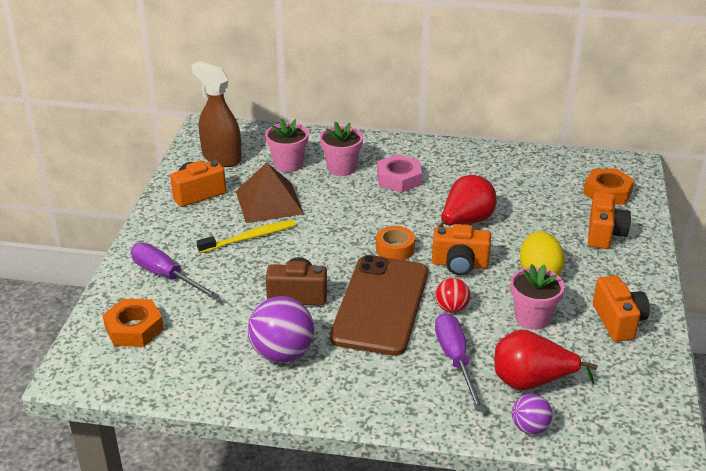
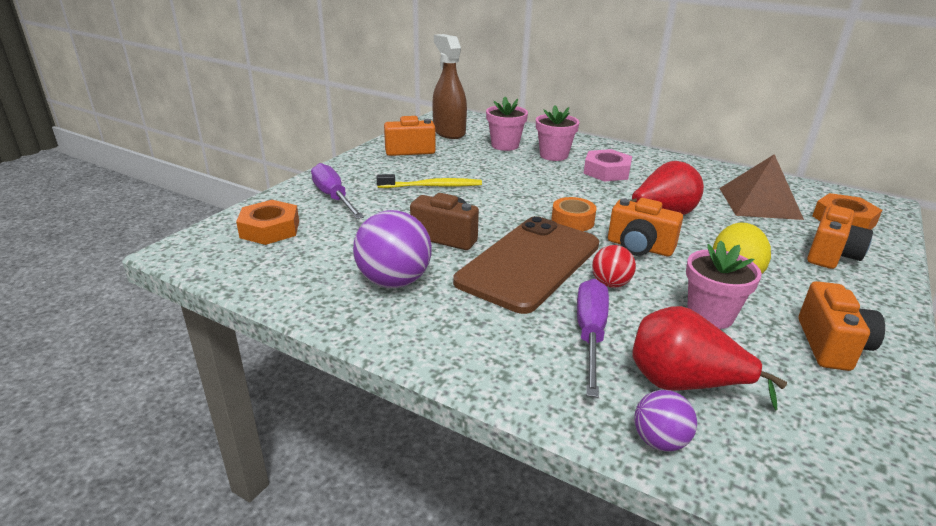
camera: 20 degrees right, 5 degrees down
brown pyramid [236,162,304,223] -> brown pyramid moved to [719,154,804,220]

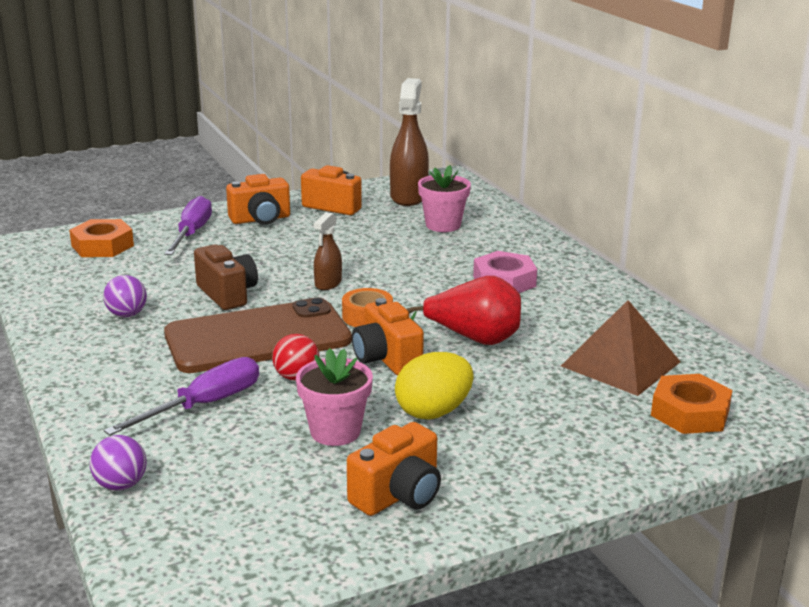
camera: 35 degrees right, 5 degrees down
purple ball [353,210,432,288] -> purple ball [103,275,147,317], size x0.56
yellow toothbrush [377,174,482,188] -> none
pink flower pot [536,105,580,161] -> none
red pear [632,306,787,410] -> none
orange camera [807,205,873,269] -> orange camera moved to [226,174,290,225]
none -> brown spray bottle [313,212,342,290]

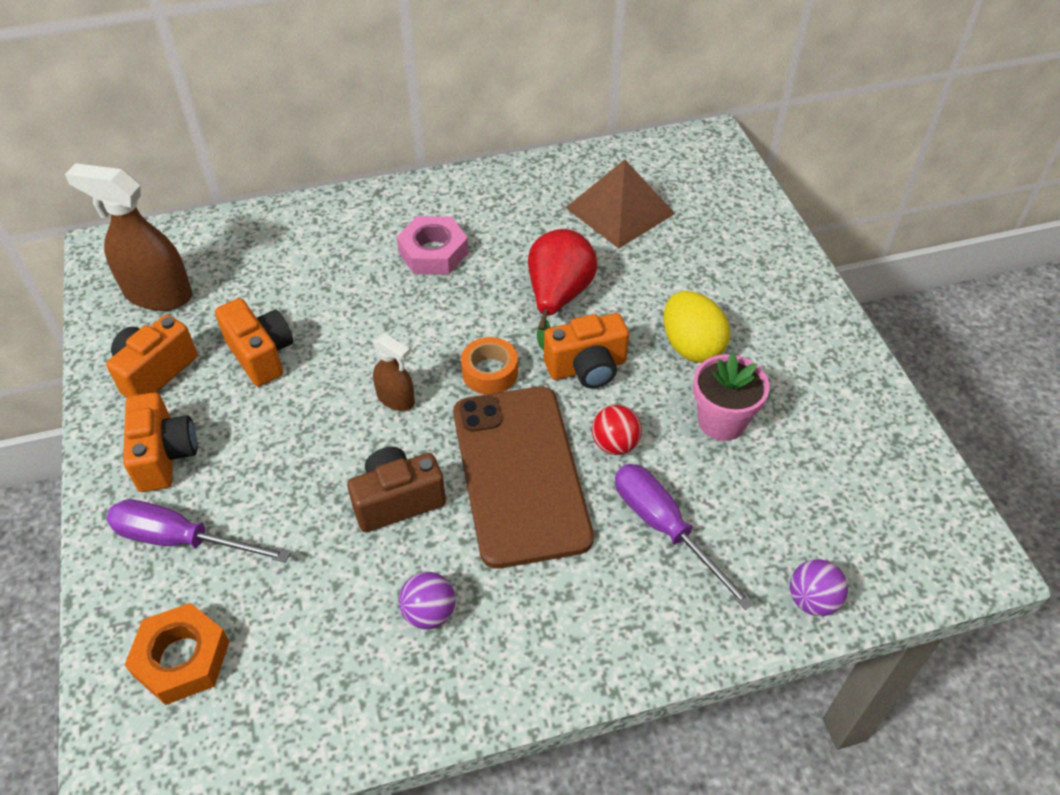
camera: 80 degrees left, 25 degrees up
orange camera [347,422,441,516] -> orange camera moved to [215,298,293,386]
pink flower pot [418,165,471,232] -> none
orange nut [651,374,733,434] -> none

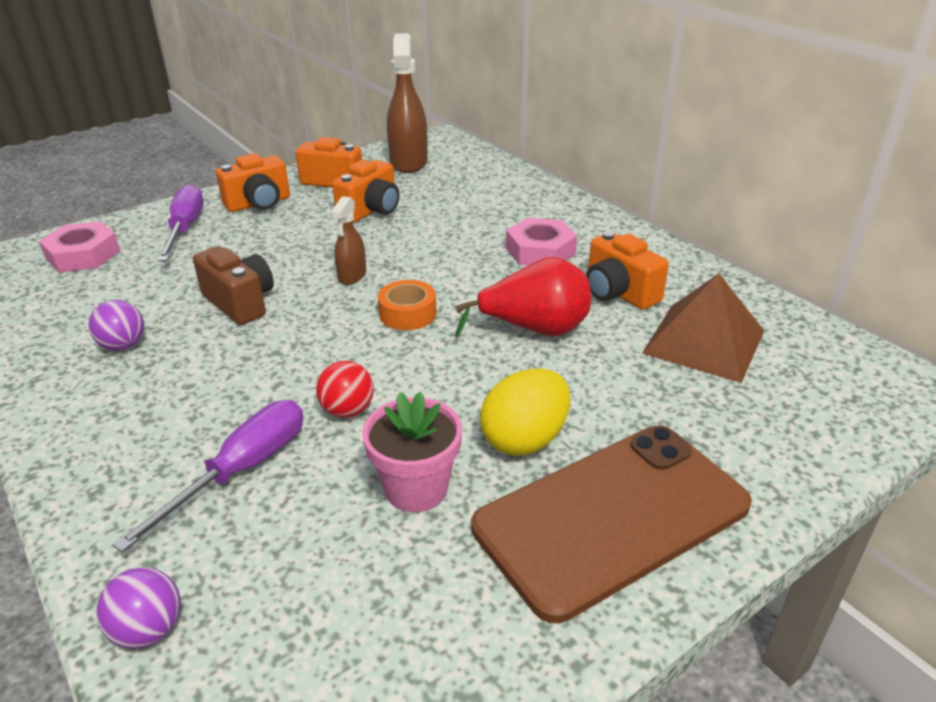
camera: 70 degrees right, 15 degrees down
orange nut [125,603,229,705] -> pink nut [39,221,120,273]
brown phone [453,387,594,569] -> brown phone moved to [471,426,752,623]
orange camera [544,313,629,388] -> orange camera moved to [586,231,669,310]

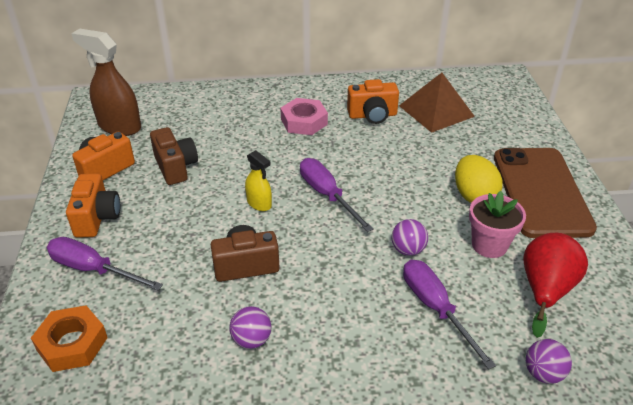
camera: 60 degrees left, 5 degrees up
pink nut [39,221,120,273] -> orange nut [31,305,108,372]
red ball [316,361,374,418] -> purple ball [391,219,428,256]
brown spray bottle [331,196,366,285] -> yellow spray bottle [245,150,272,211]
orange camera [332,160,399,222] -> brown camera [150,127,198,185]
orange tape [378,280,437,330] -> purple screwdriver [300,158,374,232]
red pear [455,257,591,337] -> red pear moved to [523,233,588,338]

